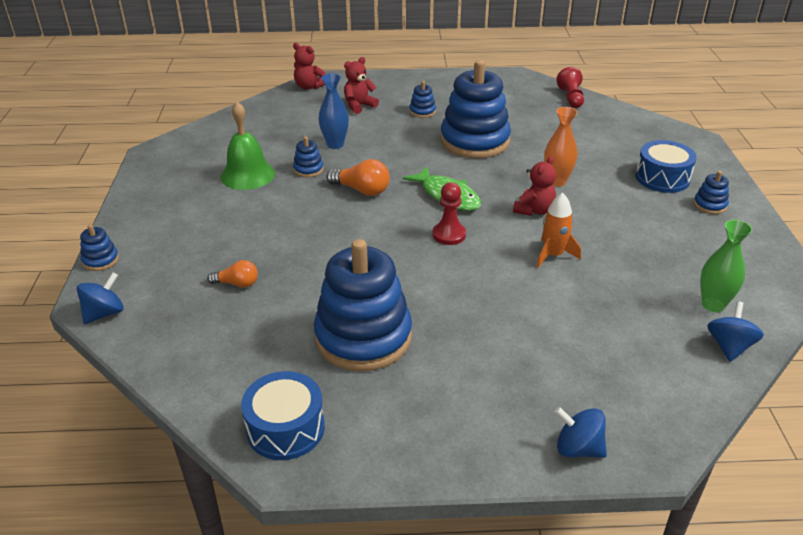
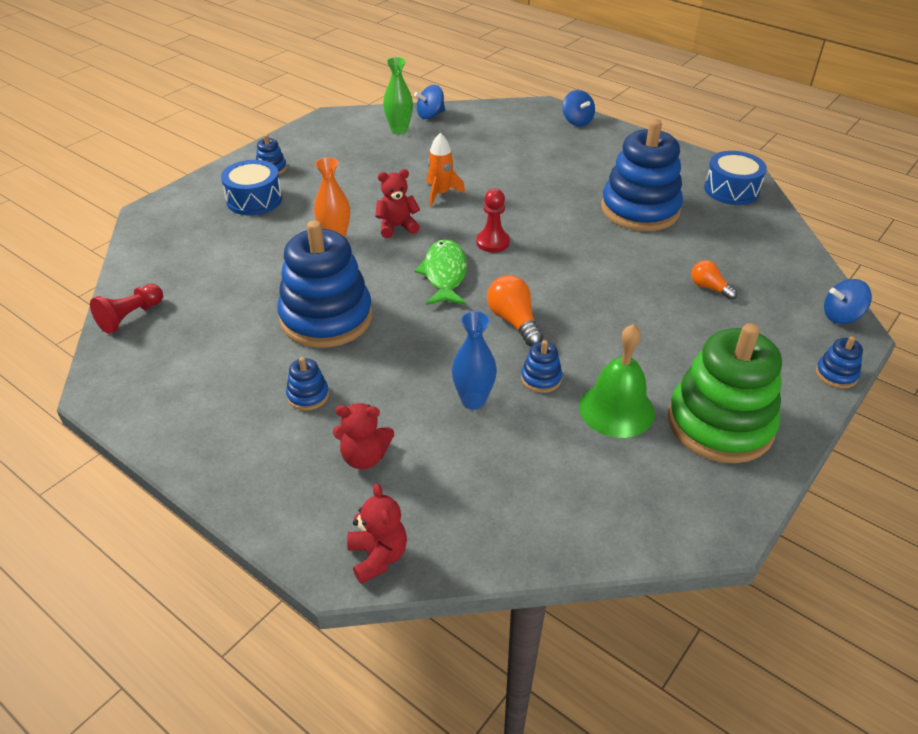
camera: 140 degrees left, 5 degrees up
none -> green stacking toy [668,323,782,463]

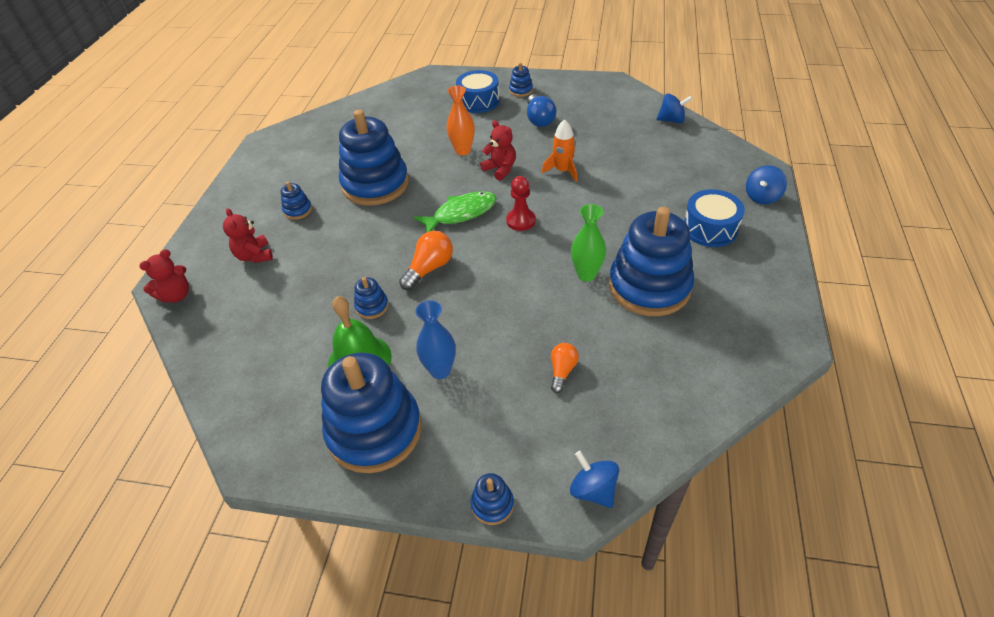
camera: 65 degrees right, 5 degrees up
red pawn [90,284,163,334] -> none
green vase [383,57,413,134] -> green vase moved to [571,204,606,282]
blue spinning top [414,85,445,119] -> blue spinning top turned 150 degrees clockwise [656,93,692,123]
blue vase [452,311,497,410] -> blue vase moved to [416,300,456,379]
green stacking toy [668,323,782,463] -> blue stacking toy [321,352,422,473]
blue drum [704,151,767,205] -> blue drum moved to [684,189,745,247]
none -> blue light bulb [527,94,557,127]

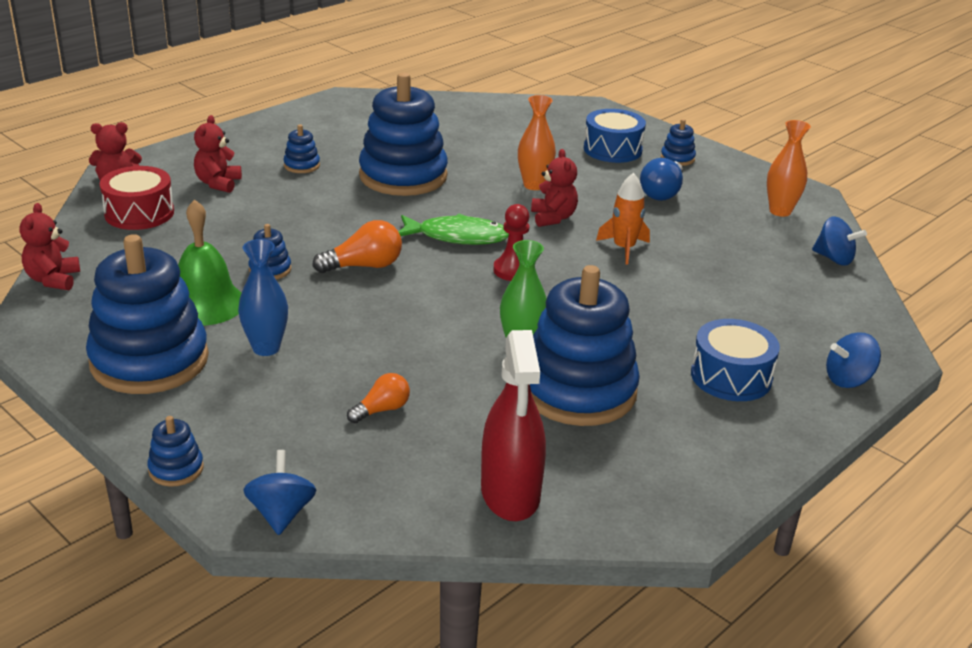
camera: 30 degrees right, 15 degrees down
none -> red teddy bear [19,203,80,290]
none -> red drum [100,166,174,230]
none -> red spray bottle [481,330,546,521]
none -> orange vase [767,120,811,217]

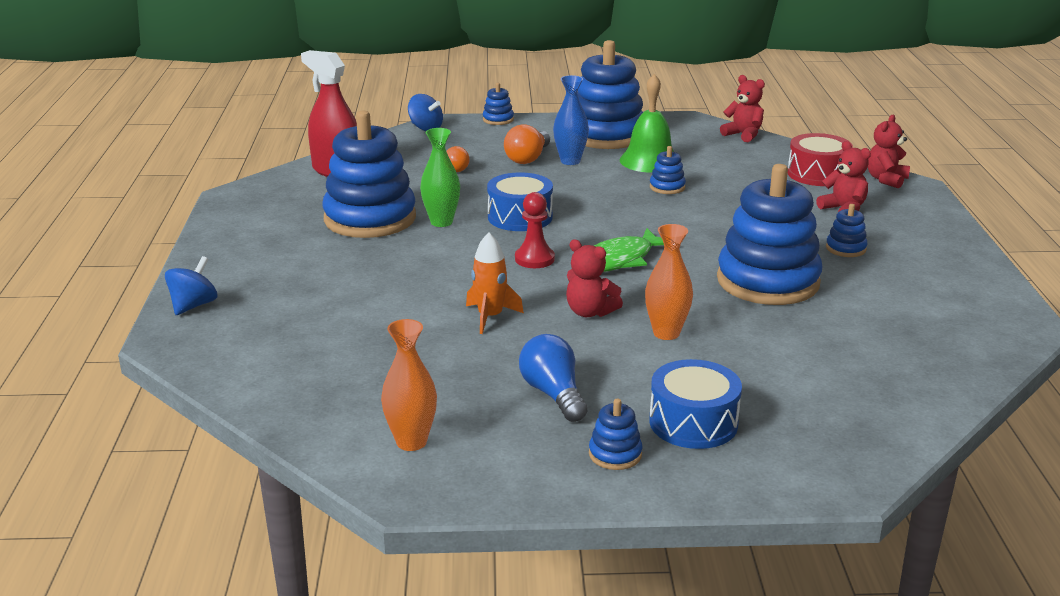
camera: 135 degrees right, 5 degrees down
orange light bulb [312,220,402,273] -> orange light bulb moved to [504,124,550,164]
blue drum [691,319,780,401] -> blue drum moved to [487,172,553,231]
blue spinning top [812,216,867,266] -> none

